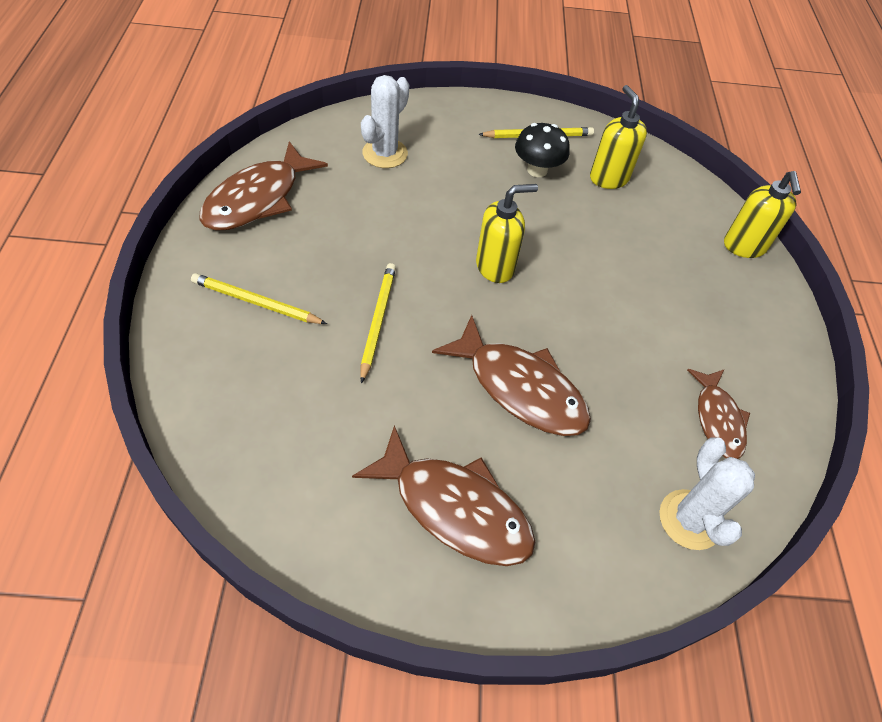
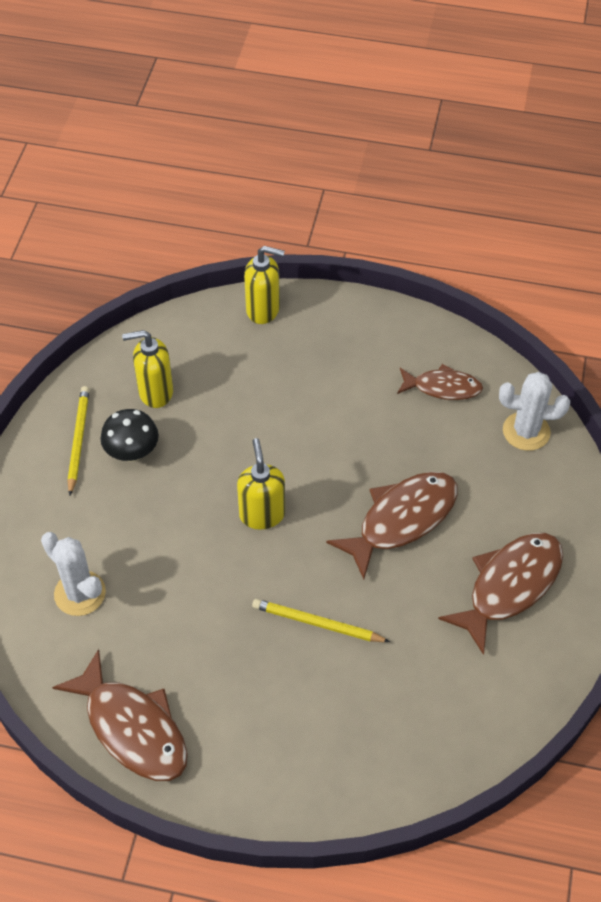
camera: 75 degrees left, 0 degrees up
yellow pencil [191,273,327,324] -> none

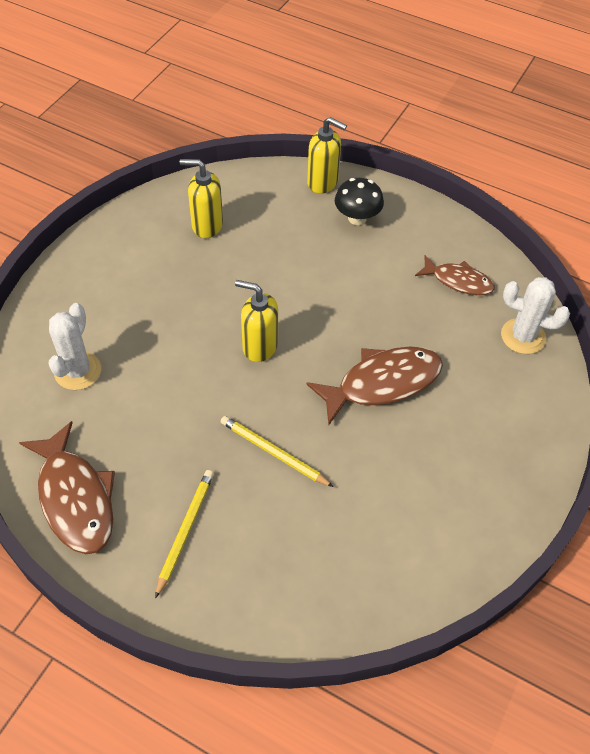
camera: 15 degrees right, 0 degrees up
white cactus [41,532,106,616] -> white cactus turned 45 degrees clockwise [48,303,101,390]
yellow pencil [68,386,90,496] -> yellow pencil moved to [155,470,214,598]
black mushroom [100,409,159,462] -> black mushroom moved to [335,178,384,225]
yellow soap dispenser [237,438,285,530] -> yellow soap dispenser turned 75 degrees counterclockwise [235,280,278,362]
brown fish [438,533,563,655] -> none

